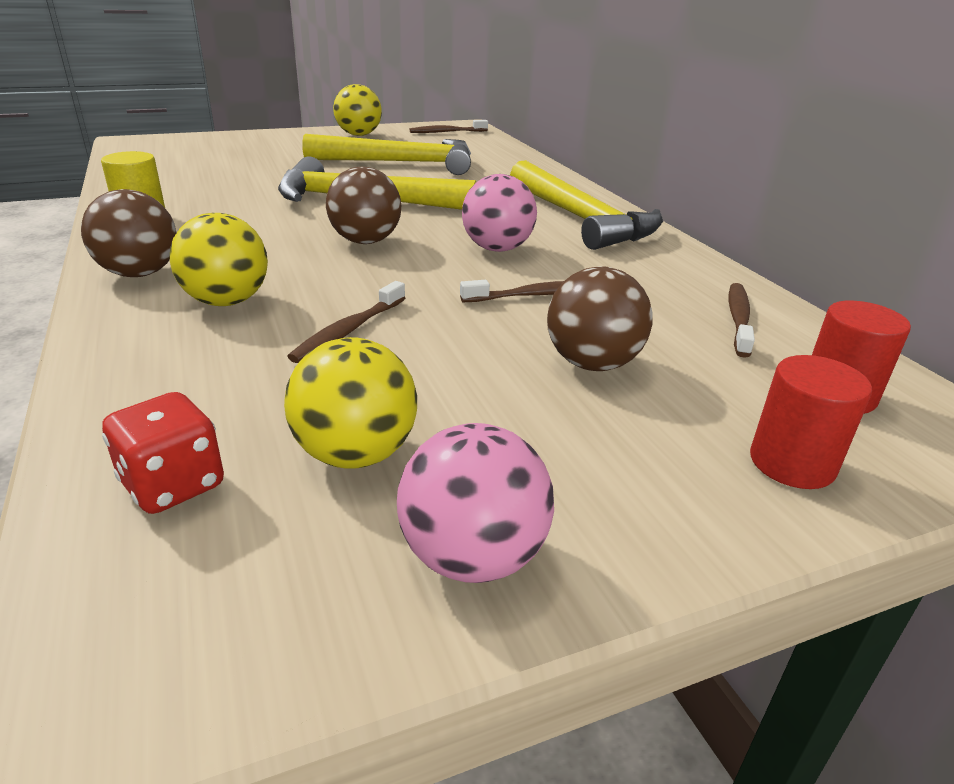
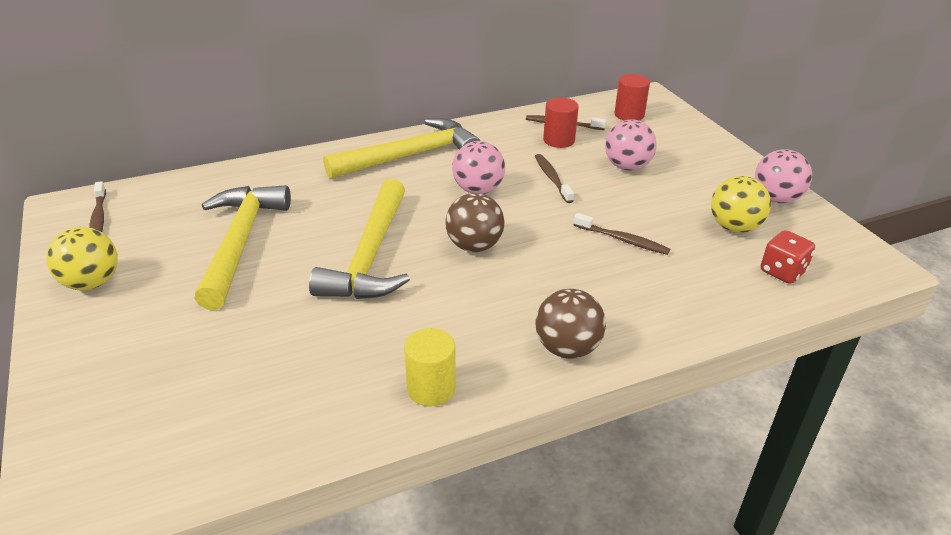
camera: 90 degrees left, 5 degrees up
yellow ball [170,213,268,306] -> none
brown ball [547,266,653,371] -> pink ball [605,119,657,171]
red cylinder [750,355,872,489] -> red cylinder moved to [543,98,579,148]

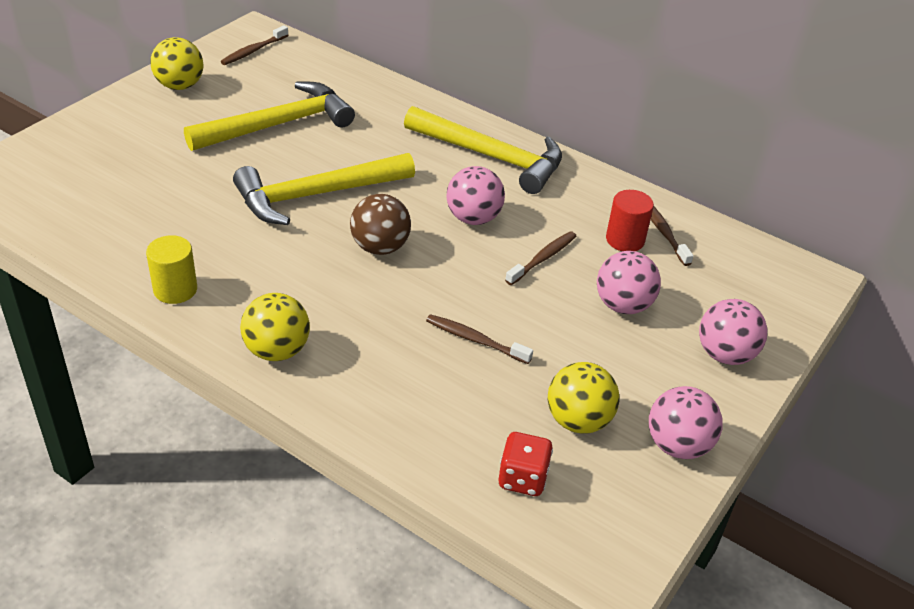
camera: 55 degrees right, 5 degrees up
brown ball [536,289,606,359] -> yellow ball [240,293,310,361]
brown toothbrush [574,213,670,255] -> brown toothbrush turned 120 degrees clockwise [426,314,533,364]
red cylinder [615,74,650,121] -> none
none -> pink ball [699,299,767,365]

